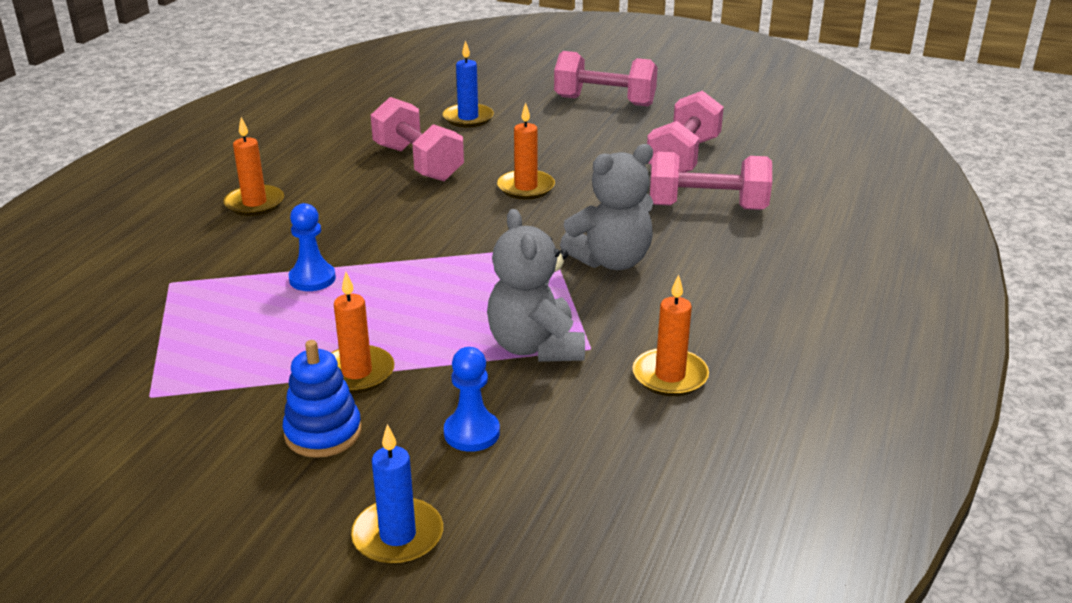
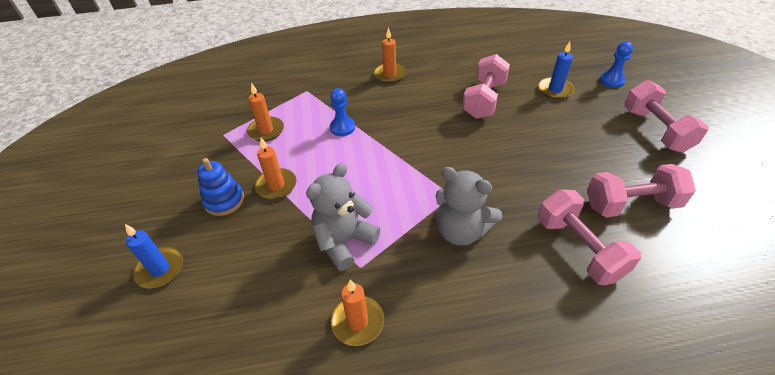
camera: 60 degrees right, 15 degrees up
blue pawn [444,347,500,452] -> blue pawn moved to [600,41,633,88]
orange candle [497,103,555,199] -> orange candle moved to [247,83,284,142]

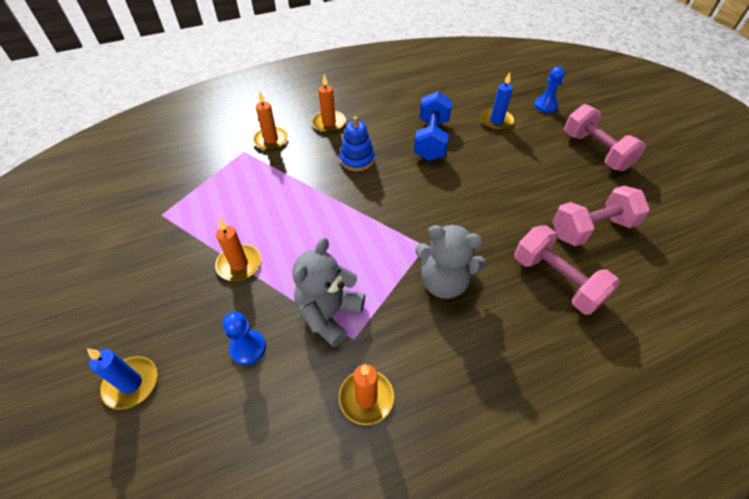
camera: 15 degrees left, 5 degrees up
blue stacking toy [197,158,244,216] -> blue stacking toy moved to [340,116,375,171]
orange candle [247,83,284,142] -> orange candle moved to [253,90,288,150]
blue pawn [330,88,355,136] -> blue pawn moved to [223,312,266,365]
pink dumbbell [462,54,510,119] -> blue dumbbell [414,92,452,161]

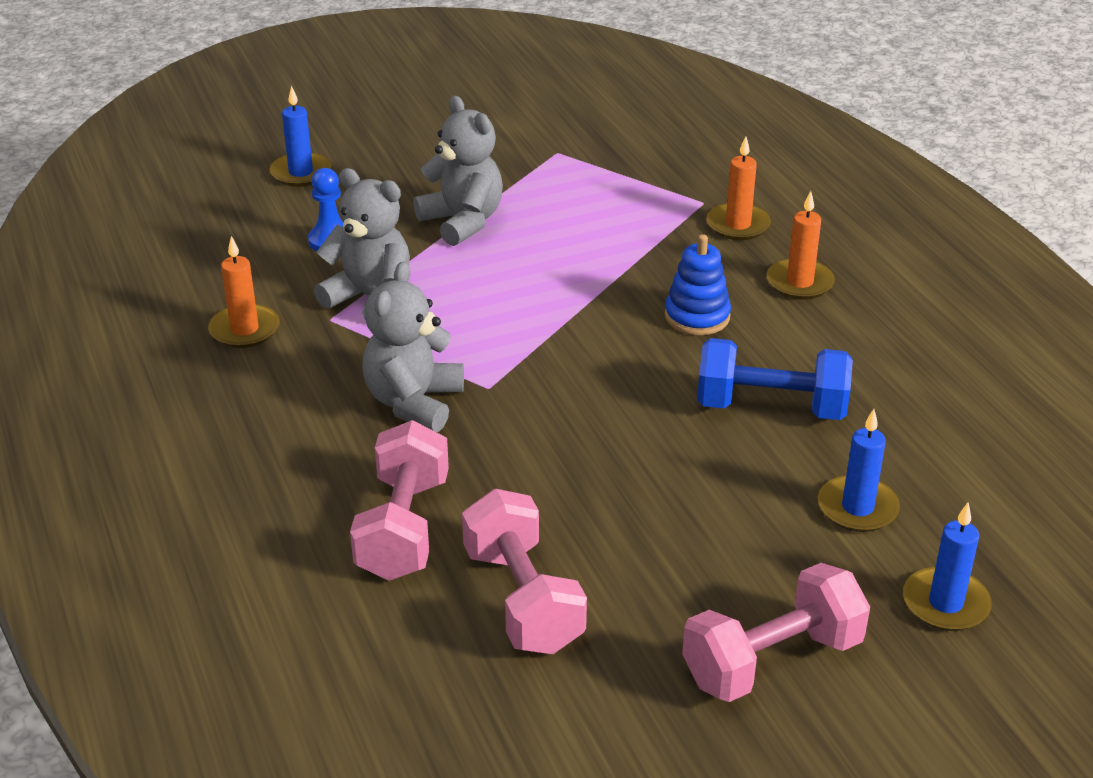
camera: 90 degrees right, 15 degrees down
orange candle [215,218,261,281] -> grey teddy bear [413,96,503,246]
pink dumbbell [514,225,620,314] -> pink dumbbell turned 45 degrees counterclockwise [350,420,449,581]
blue pawn [534,67,565,113] -> blue candle [903,502,992,631]

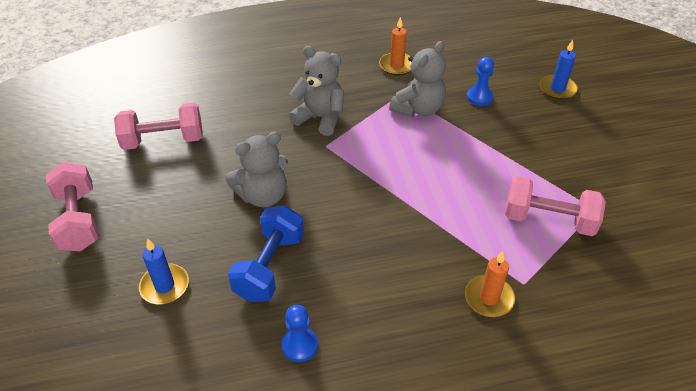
camera: 100 degrees right, 10 degrees up
pink dumbbell [350,420,449,581] -> pink dumbbell moved to [505,176,606,236]
grey teddy bear [413,96,503,246] -> grey teddy bear moved to [225,132,288,207]
blue stacking toy [665,234,731,335] -> none
orange candle [767,191,835,300] -> none
blue candle [903,502,992,631] -> none
none -> blue pawn [282,305,318,362]

